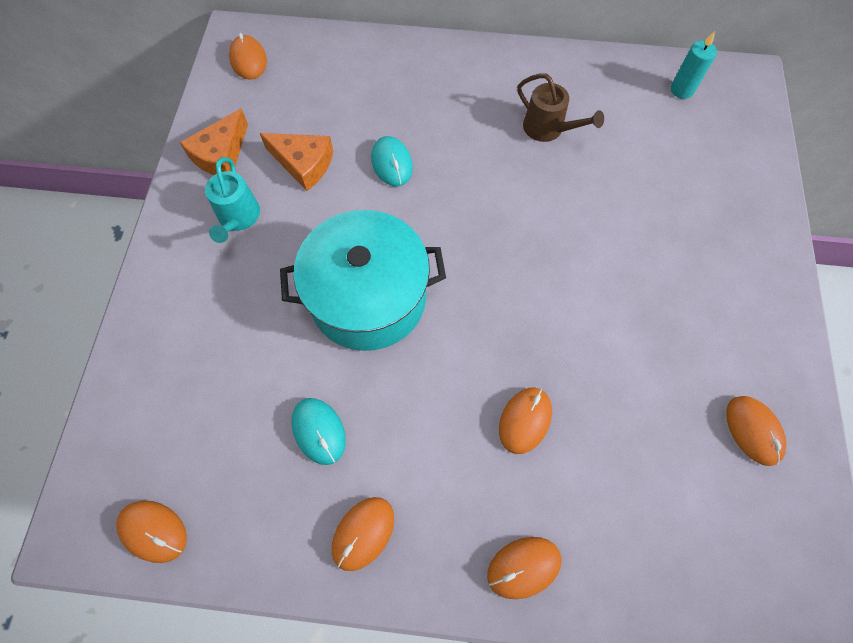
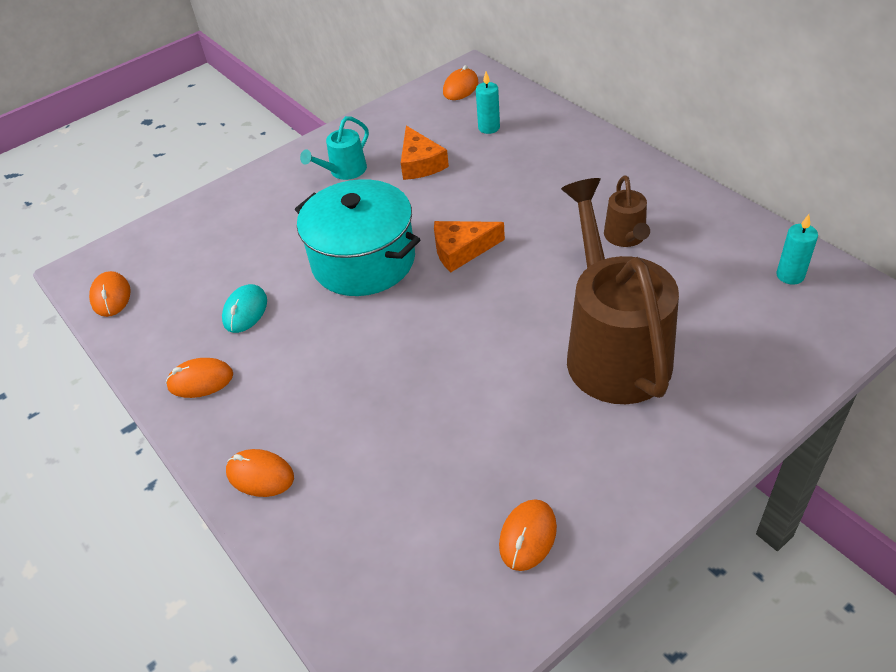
camera: 50 degrees right, 20 degrees down
orange cheese [180,108,248,175] -> orange cheese moved to [434,221,505,272]
turquoise mouse [371,136,413,187] -> none
orange mouse [499,388,552,454] -> none
none -> turquoise candle [476,72,500,134]
none -> brown watering can [561,178,679,404]

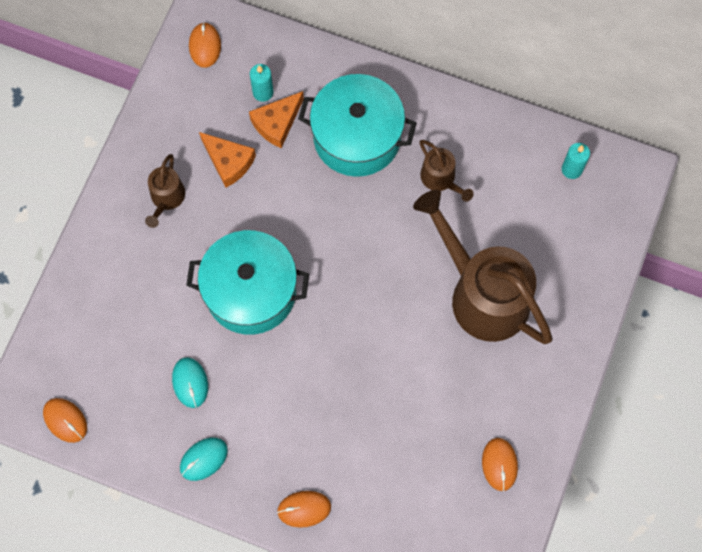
camera: 35 degrees left, 25 degrees up
orange mouse [166,358,233,398] -> turquoise mouse [180,438,228,481]
turquoise watering can [300,116,369,180] -> brown watering can [145,154,185,228]
orange cheese [434,221,505,272] -> orange cheese moved to [249,91,304,148]
none -> turquoise pot [298,74,417,177]

